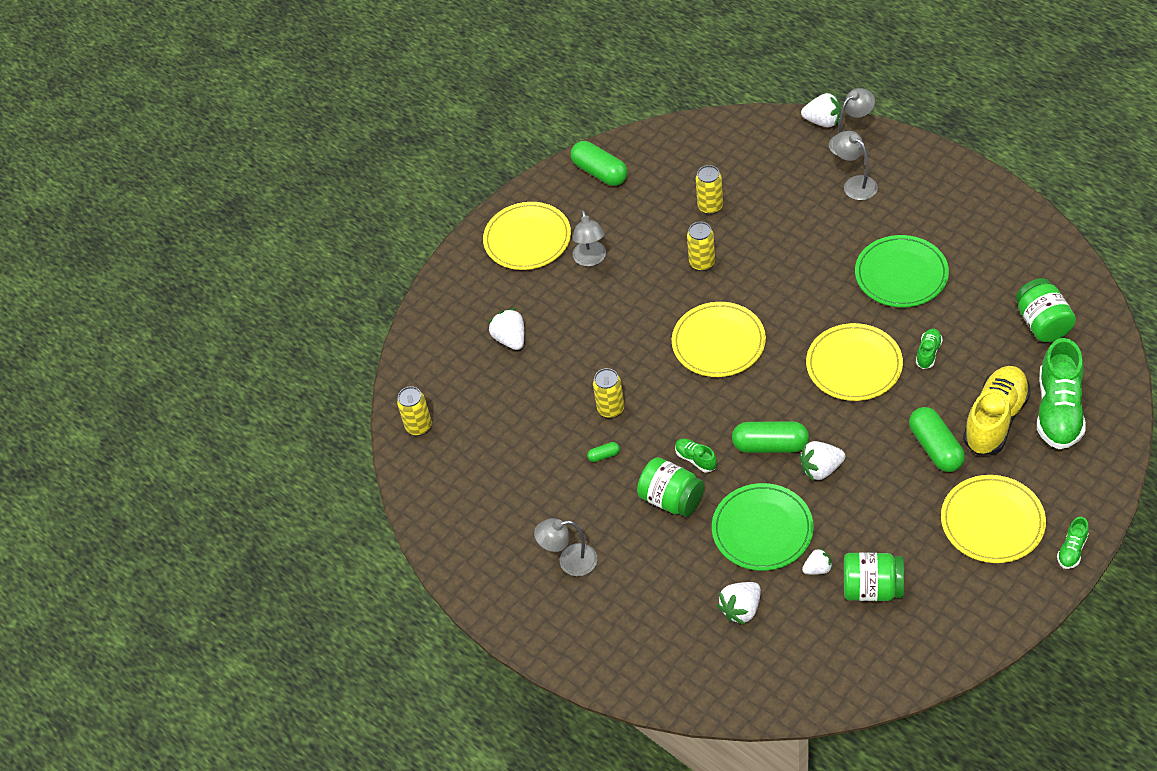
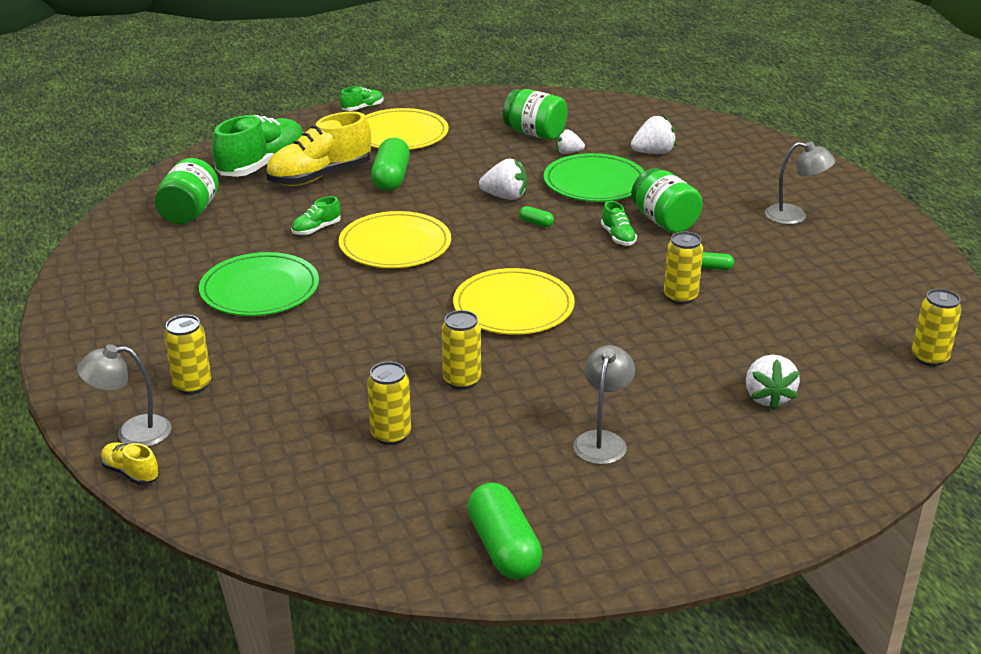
camera: 160 degrees left, 20 degrees down
yellow plate [483,202,571,270] -> none
green capsule [732,421,809,453] -> green capsule [519,206,554,227], size x0.45
white strawberry [801,93,841,127] -> yellow shoe [101,442,159,485]
grey lamp [833,131,878,200] -> yellow can [164,315,211,395]

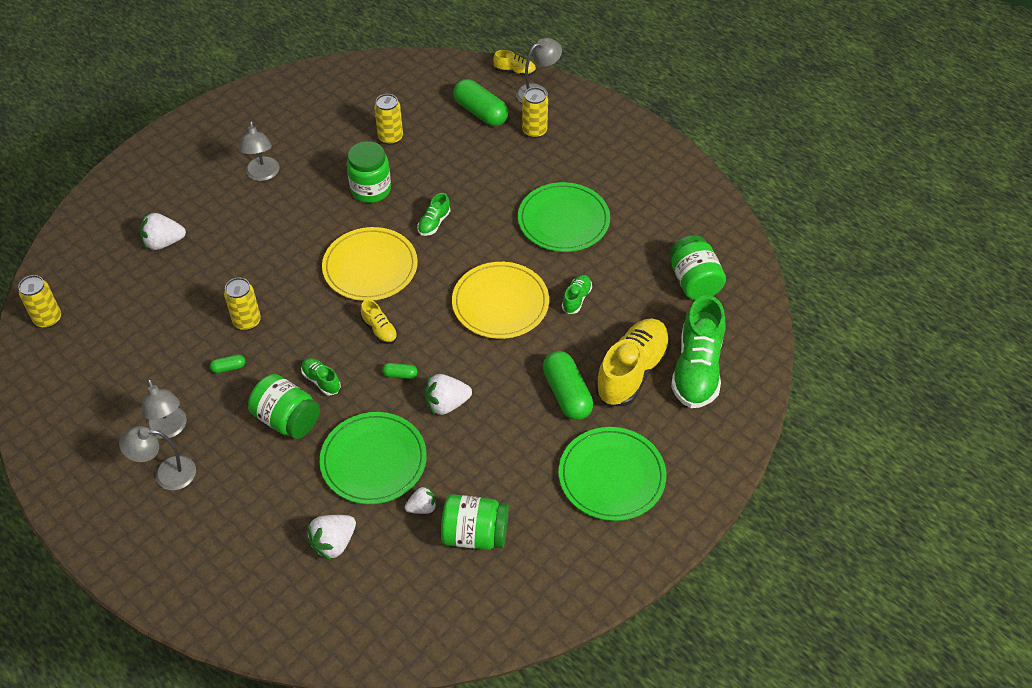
camera: 155 degrees right, 20 degrees up
green shoe [340,86,384,111] -> green shoe moved to [417,193,450,236]
yellow plate [365,108,449,150] -> green plate [559,427,666,521]
yellow can [442,310,481,390] -> green jar [347,141,391,203]
green capsule [467,482,542,579] -> green capsule moved to [454,79,508,126]
white strawberry [746,355,800,410] -> white strawberry turned 75 degrees counterclockwise [140,213,186,250]
none -> grey lamp [142,379,187,439]
none -> yellow shoe [361,300,398,344]

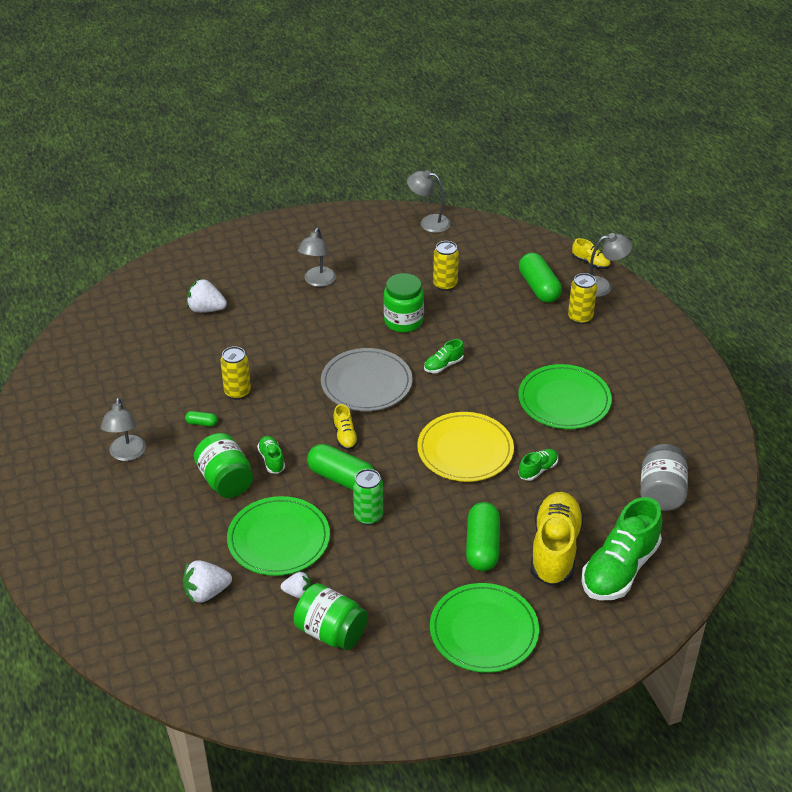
camera: 25 degrees right, 10 degrees down
yellow can [18,275,61,328] -> none
grey lamp [119,426,196,490] -> grey lamp moved to [407,170,451,233]
yellow plate [322,227,418,301] -> grey plate [321,348,412,411]
green capsule [382,363,417,379] -> green capsule [307,444,375,490], size x2.23
white strawberry [424,374,472,415] -> green can [353,469,383,525]
yellow shoe [595,318,670,407] -> yellow shoe turned 45 degrees counterclockwise [530,492,584,586]
green jar [670,235,726,300] -> grey jar [640,444,688,511]

